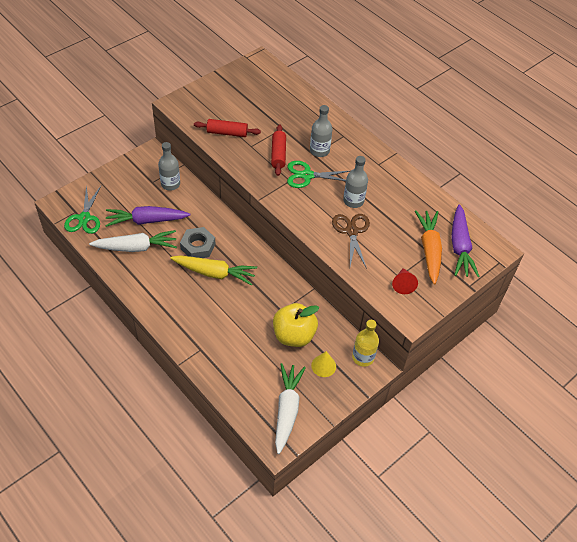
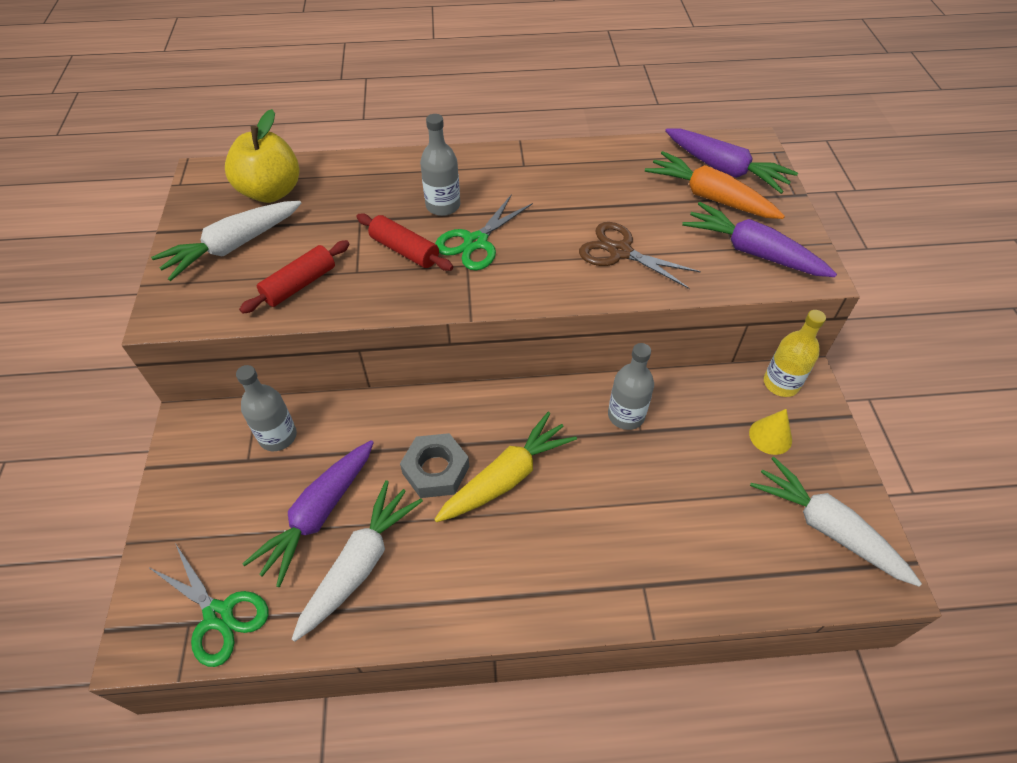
camera: 50 degrees left, 0 degrees up
yellow apple [273,303,319,347] -> yellow apple moved to [225,109,299,203]
grey bottle [343,156,368,208] -> grey bottle moved to [608,343,654,430]
red cone [392,268,418,294] -> purple carrot [682,202,837,277]
none -> white carrot [151,201,302,281]

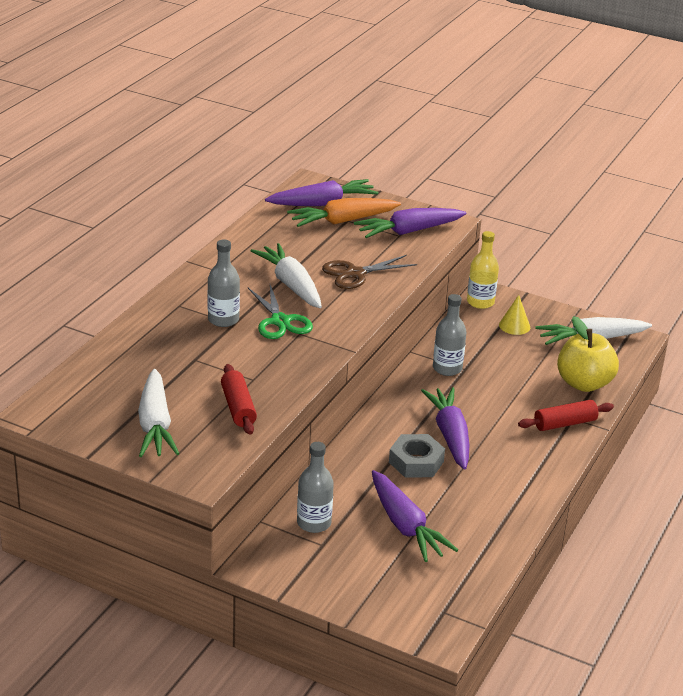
camera: 60 degrees left, 20 degrees down
green scissors [148,543,268,667] -> none
yellow apple [225,109,299,203] -> yellow apple moved to [557,316,619,392]
white carrot [292,480,423,642] -> white carrot moved to [251,243,322,308]
red rolling pin [357,213,453,271] -> red rolling pin moved to [518,400,614,431]
yellow carrot [434,412,577,522] -> purple carrot [421,387,469,469]

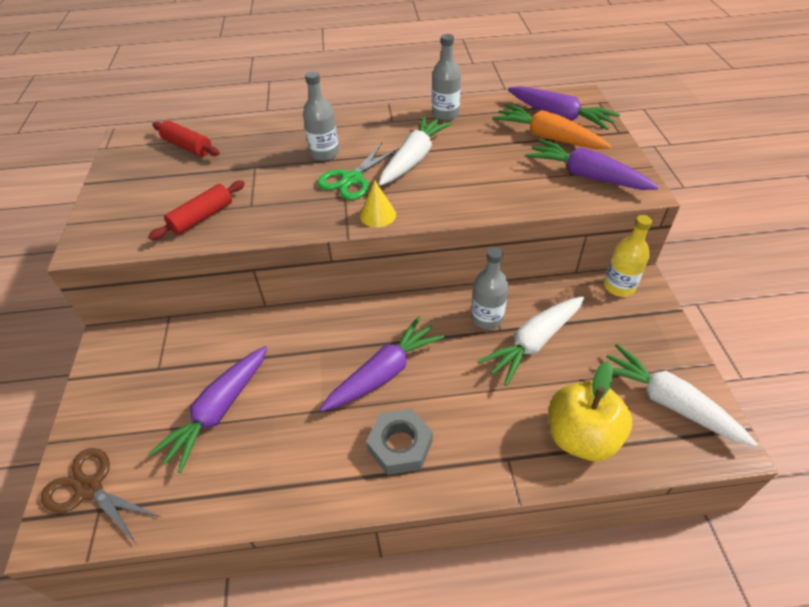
camera: 60 degrees right, 15 degrees up
white carrot [138,369,179,457] -> white carrot moved to [477,296,584,386]
grey bottle [297,442,334,533] -> grey bottle moved to [432,34,461,120]
brown scissors [322,255,417,289] -> brown scissors moved to [41,448,161,545]
grey nut [389,434,445,478] -> grey nut moved to [366,409,433,475]
yellow cone [499,295,530,335] -> yellow cone moved to [360,181,396,227]
red rolling pin [518,400,614,431] -> red rolling pin moved to [152,121,220,157]

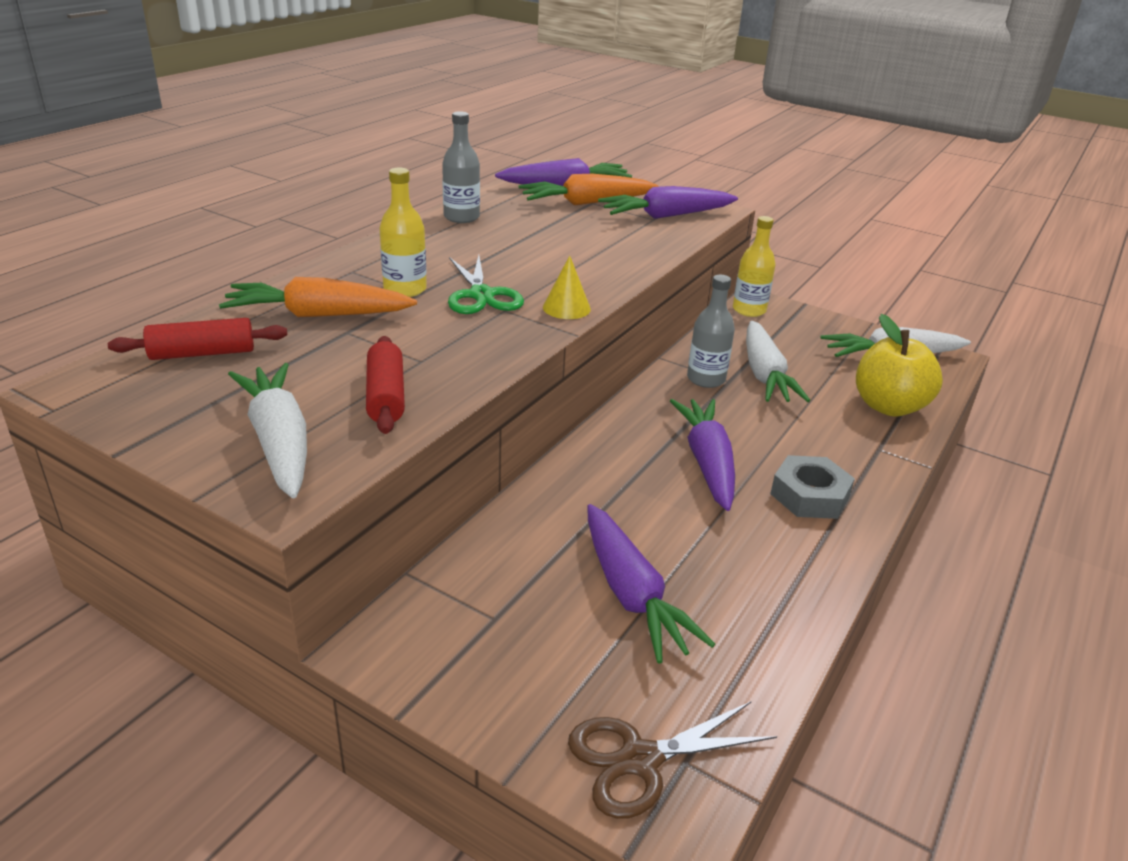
camera: 55 degrees left, 15 degrees down
grey bottle [303,71,339,161] -> yellow bottle [379,168,427,297]
white carrot [379,115,452,186] -> white carrot moved to [228,363,307,498]
none -> orange carrot [219,277,417,317]

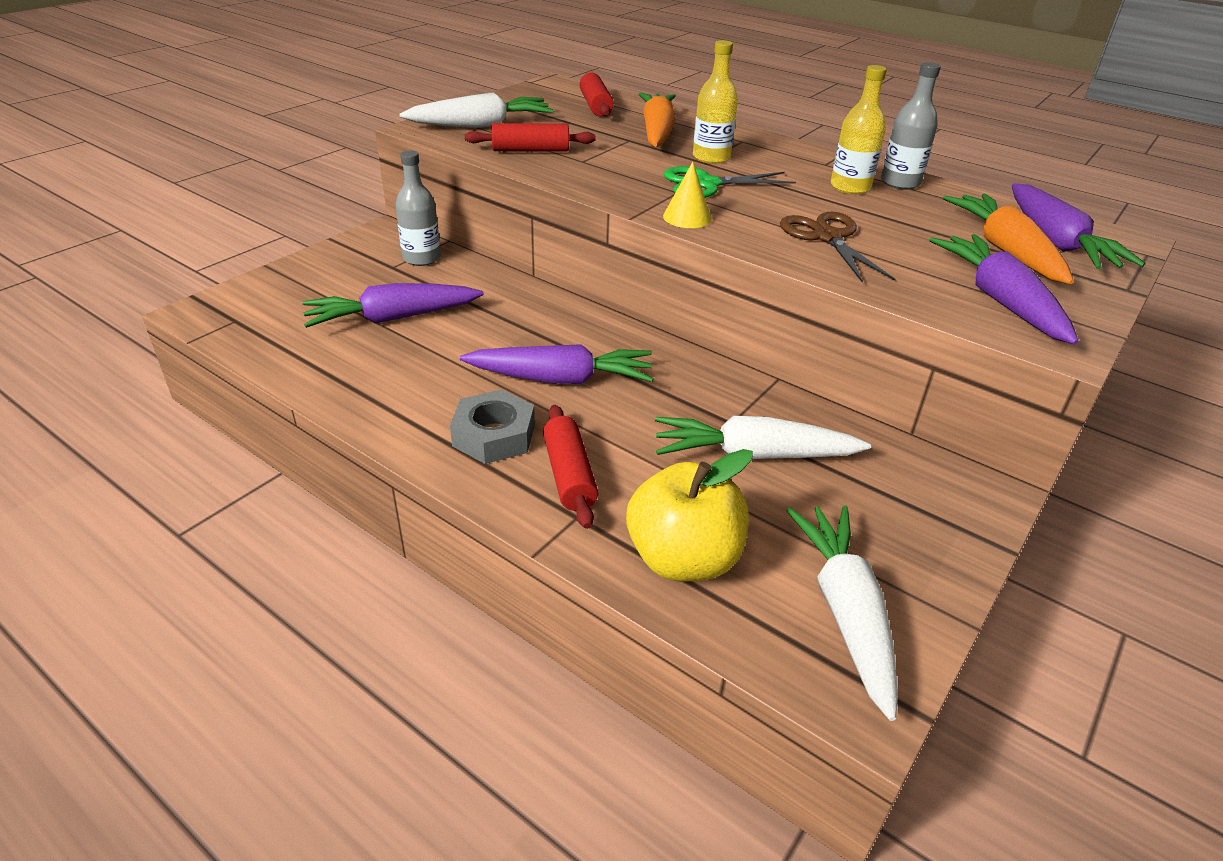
camera: 95 degrees right, 5 degrees up
brown scissors [568,701,777,819] -> brown scissors moved to [780,212,895,283]
grey bottle [687,275,735,388] -> grey bottle moved to [395,150,441,266]
yellow bottle [733,216,775,317] -> yellow bottle moved to [831,65,887,194]
none -> red rolling pin [543,405,598,529]

